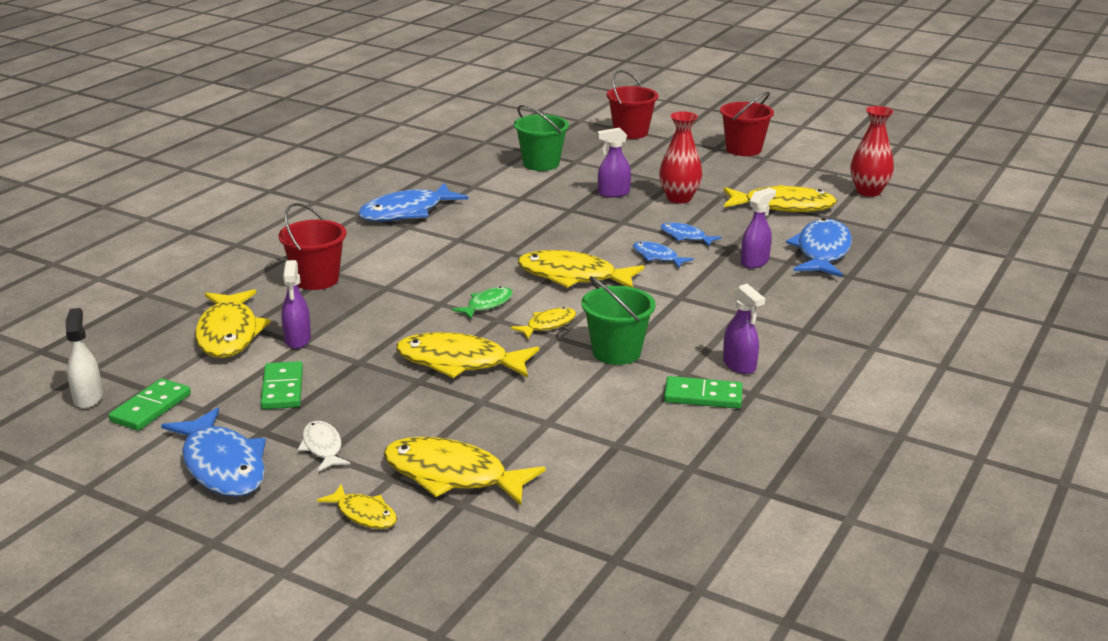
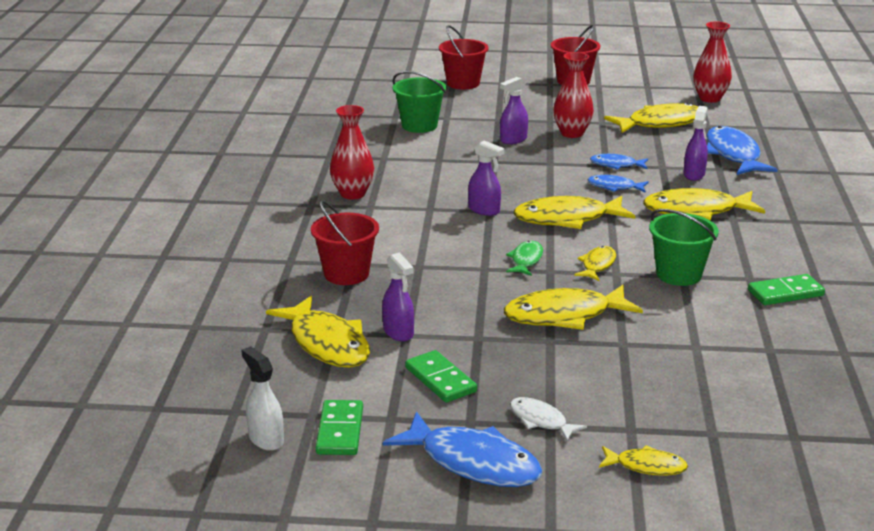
camera: 25 degrees left, 0 degrees up
blue fish [358,183,468,222] -> red vase [330,105,374,199]
yellow fish [384,437,545,505] -> yellow fish moved to [643,188,765,220]
purple spray bottle [723,284,765,374] -> purple spray bottle moved to [468,140,505,216]

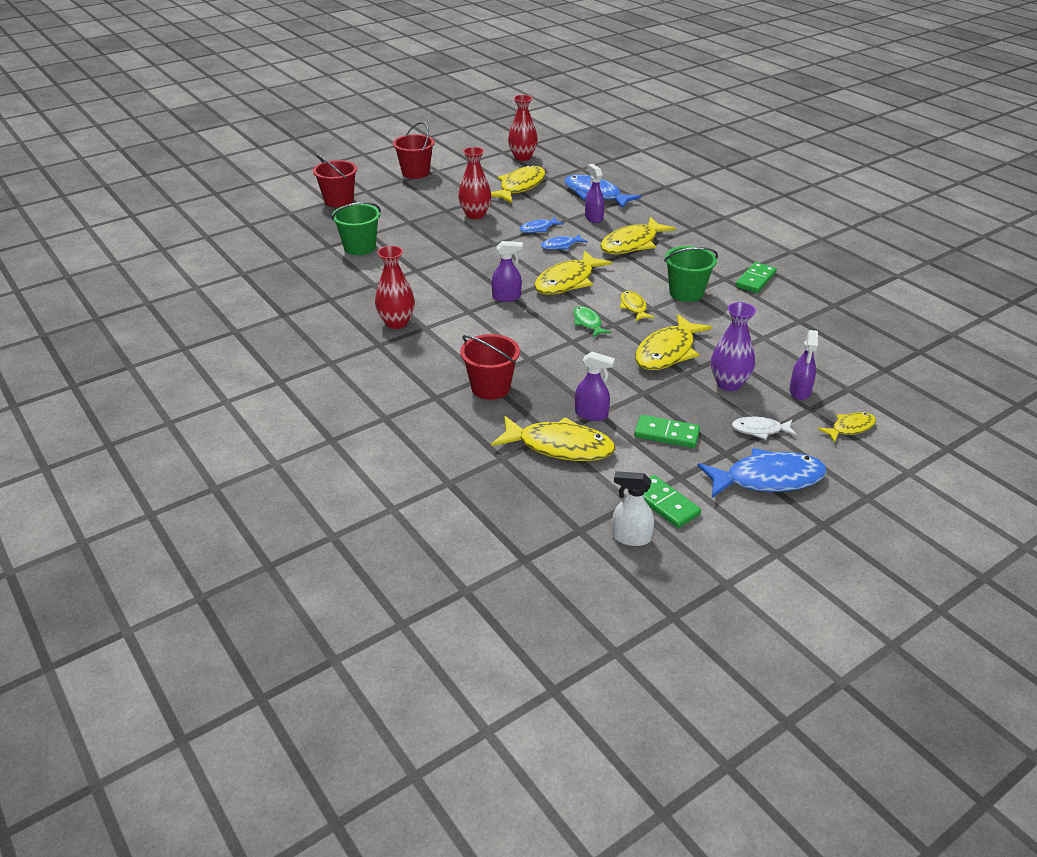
camera: 40 degrees left, 10 degrees up
purple spray bottle [500,77,528,144] -> purple spray bottle moved to [789,330,818,400]
none -> purple vase [711,302,756,391]

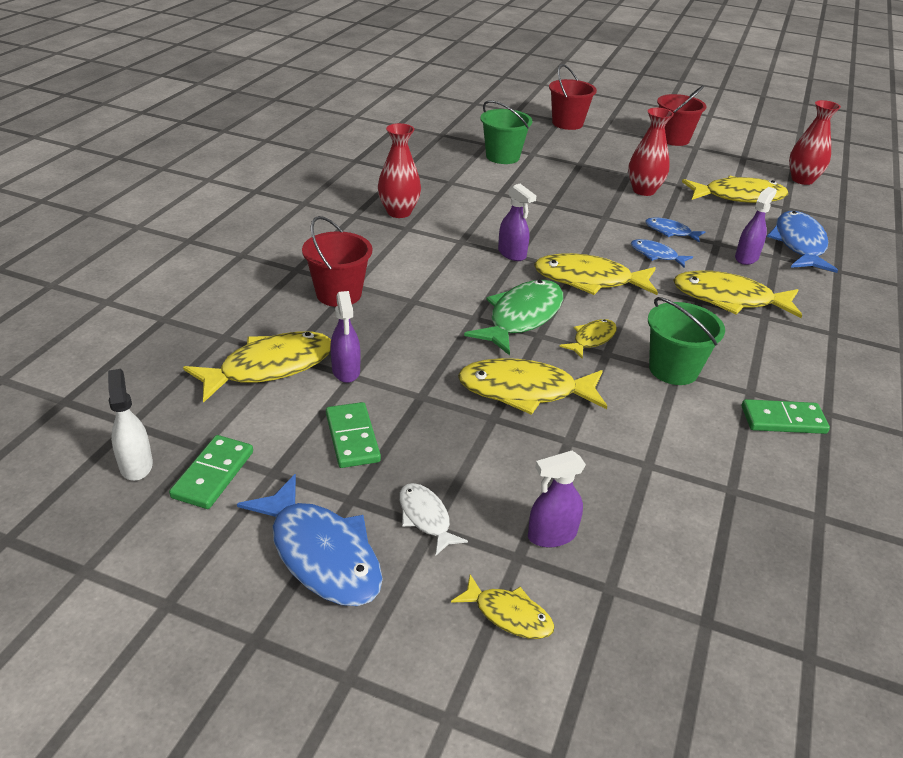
camera: 55 degrees right, 0 degrees up
yellow fish [492,416,616,461] -> yellow fish turned 105 degrees counterclockwise [183,331,331,403]
green fish [573,306,611,337] -> green fish [464,280,563,356], size x1.88
purple vase [711,302,756,391] -> none

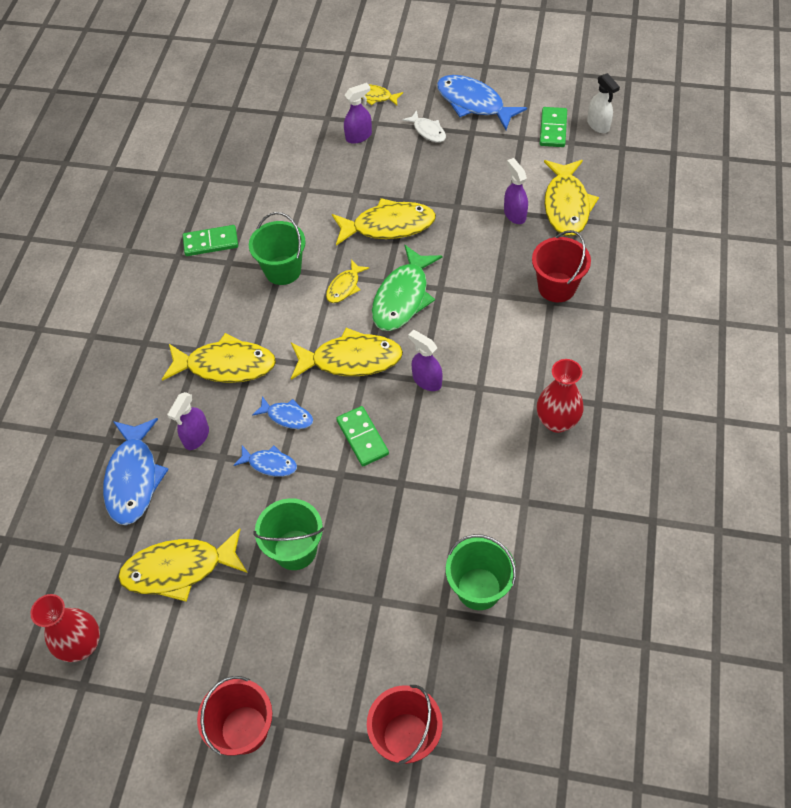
camera: 175 degrees right, 20 degrees up
yellow fish [183,331,331,403] -> yellow fish turned 45 degrees counterclockwise [544,160,599,237]
green domino [326,402,381,468] -> green domino moved to [336,406,389,466]
red vase [628,108,674,196] -> green bucket [253,498,324,570]

